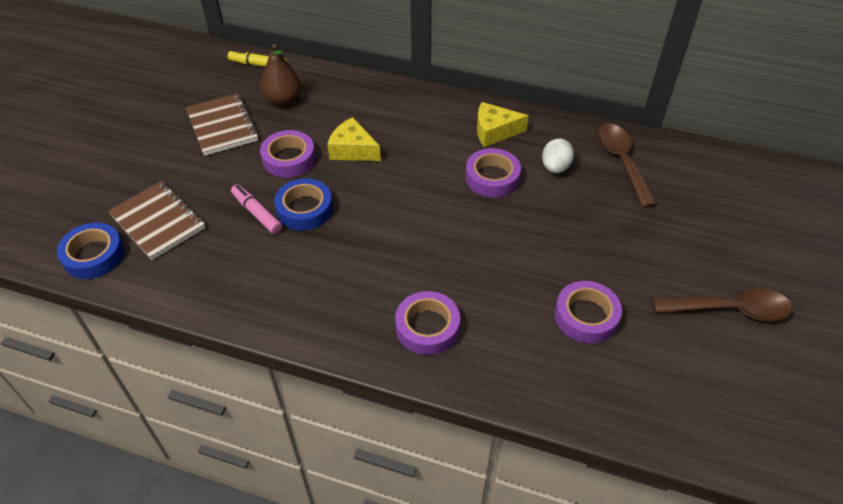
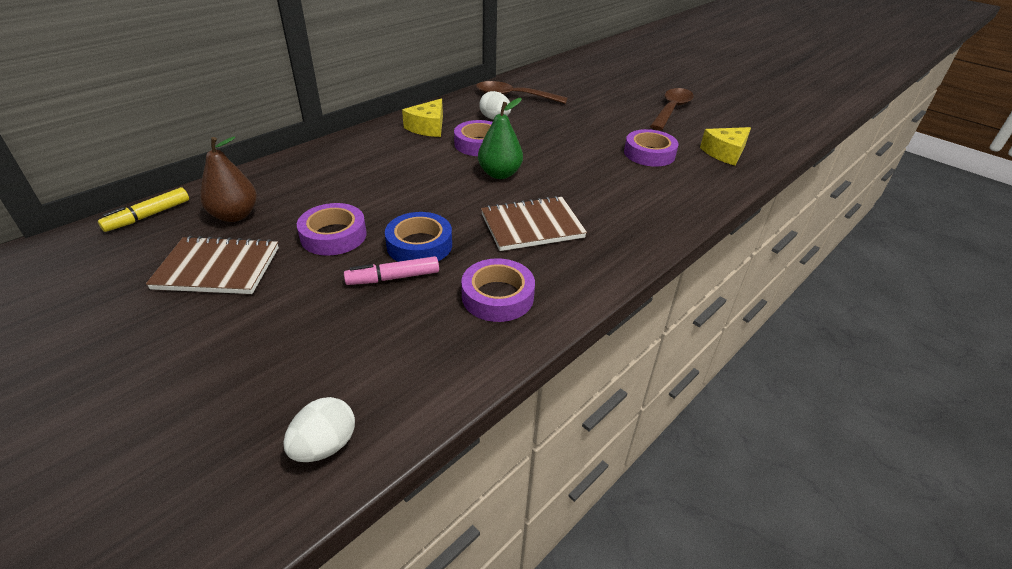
camera: 65 degrees left, 10 degrees down
blue tape [57,223,124,279] -> white egg [283,397,355,462]
brown notebook [108,181,205,260] -> brown notebook moved to [481,196,587,251]
yellow cheese [327,117,381,161] -> yellow cheese moved to [700,127,751,166]
purple tape [395,291,460,355] -> purple tape moved to [461,258,535,322]
none -> green pear [478,98,523,179]

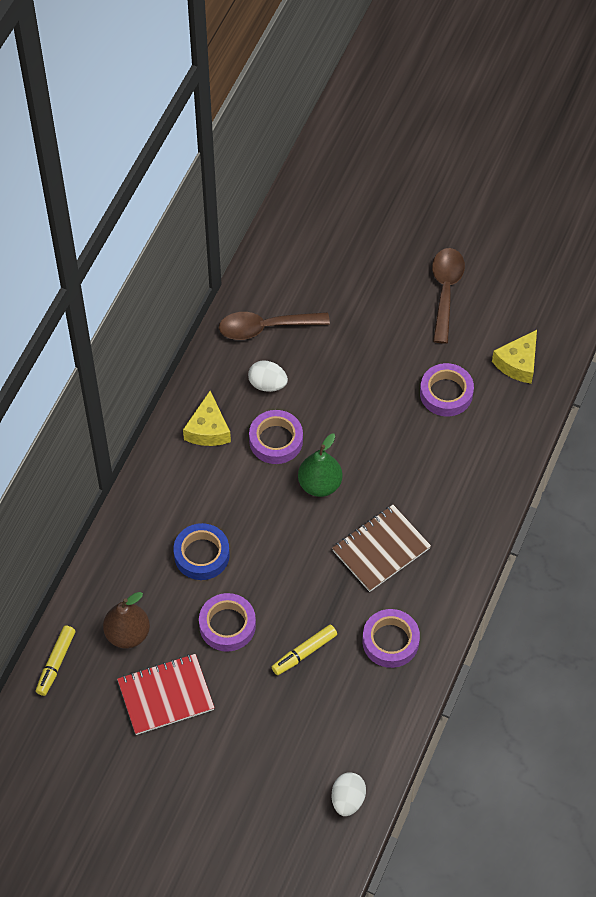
camera: 20 degrees left, 20 degrees up
brown notebook [146,236,279,294] -> red notebook [117,654,215,735]
pink marker [344,256,439,285] -> yellow marker [272,625,337,675]
blue tape [385,212,452,262] -> blue tape moved to [173,523,230,580]

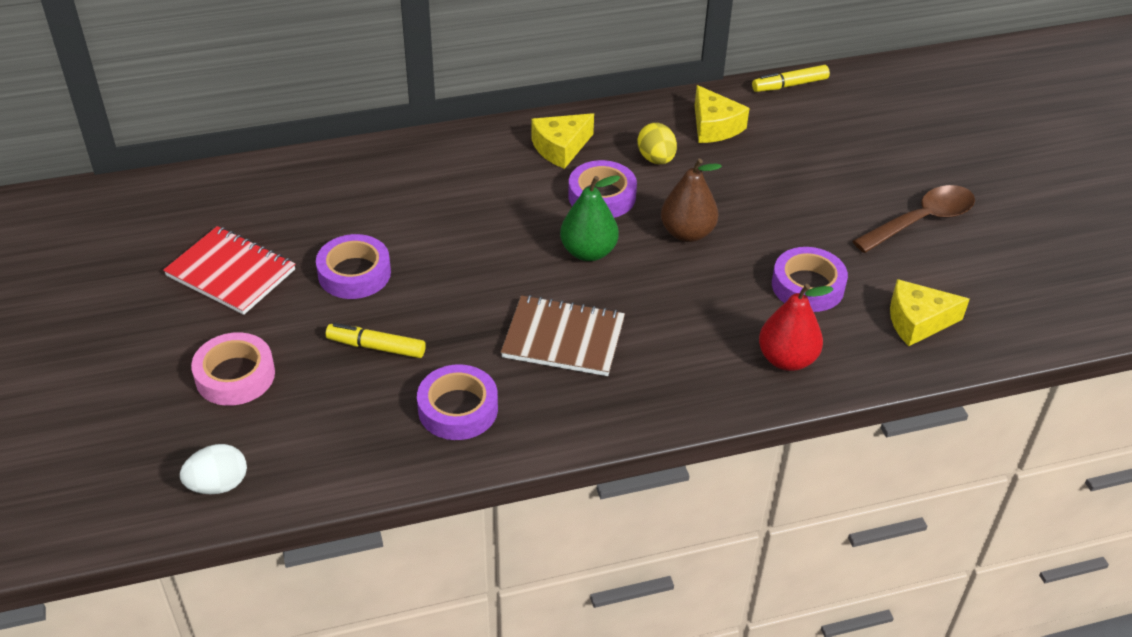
camera: 50 degrees right, 15 degrees down
yellow marker [36,625,75,696] -> yellow marker moved to [752,65,830,92]
brown pear [103,592,150,648] -> brown pear moved to [661,159,722,242]
blue tape [173,523,230,580] -> none
brown spoon [219,312,330,340] -> yellow cheese [695,85,749,143]
white egg [248,361,288,392] -> yellow egg [637,123,677,164]
none -> pink tape [191,332,275,406]
none -> red pear [759,284,834,371]

